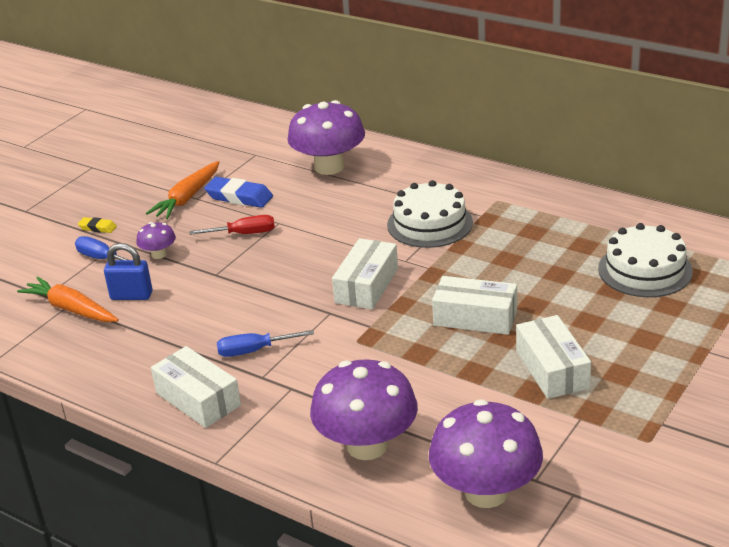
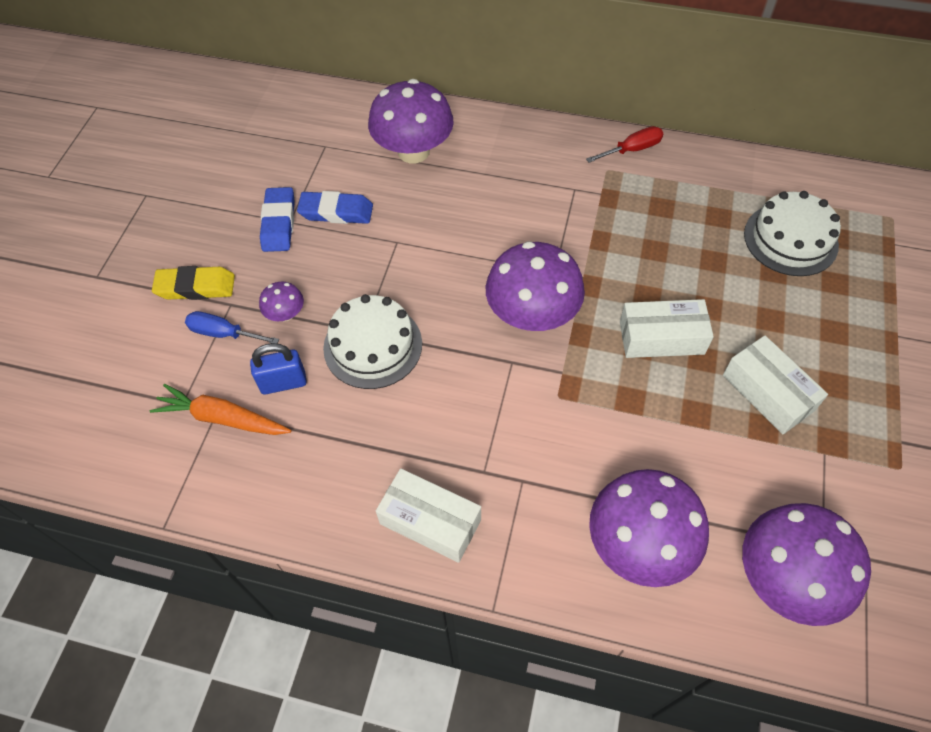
camera: 20 degrees left, 25 degrees up
yellow eraser [78,217,117,233] -> yellow eraser [152,266,235,300], size x1.84
orange carrot [146,161,220,219] -> blue eraser [260,187,295,252]
red screwdriver [189,215,275,235] -> red screwdriver moved to [586,126,663,163]
blue screwdriver [217,330,314,357] -> none
white box [332,238,398,309] -> purple mushroom [486,241,585,331]
white cake [387,180,473,248] -> white cake moved to [323,294,422,389]

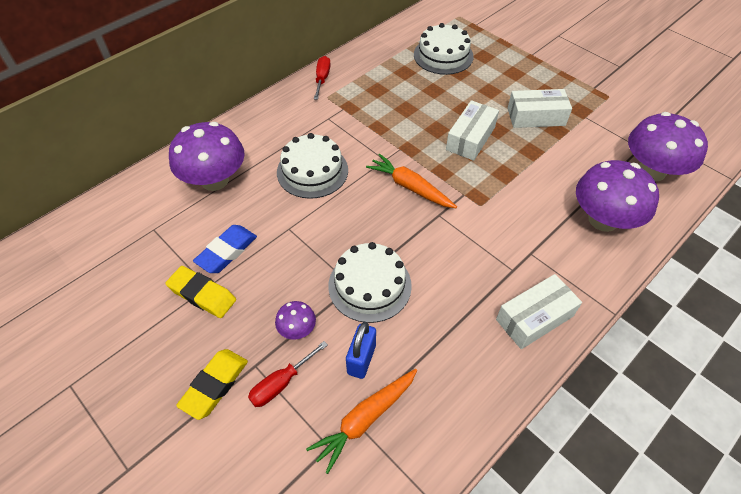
camera: 60 degrees left, 5 degrees down
blue screwdriver [185,311,279,344] -> red screwdriver [248,341,328,407]
blue eraser [260,187,295,252] -> yellow eraser [165,266,236,318]
purple mushroom [486,241,585,331] -> orange carrot [366,154,457,208]
none -> white cake [277,133,348,199]

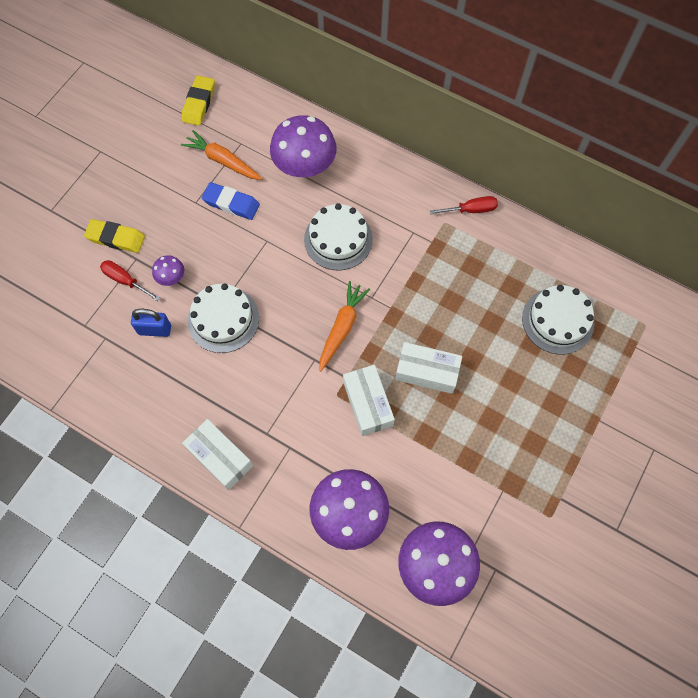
camera: 75 degrees right, 15 degrees up
yellow eraser [165,266,236,318] -> yellow eraser moved to [182,76,215,126]
orange carrot [306,369,417,474] -> orange carrot moved to [181,130,263,180]
white box [507,89,572,128] -> white box moved to [343,365,395,436]

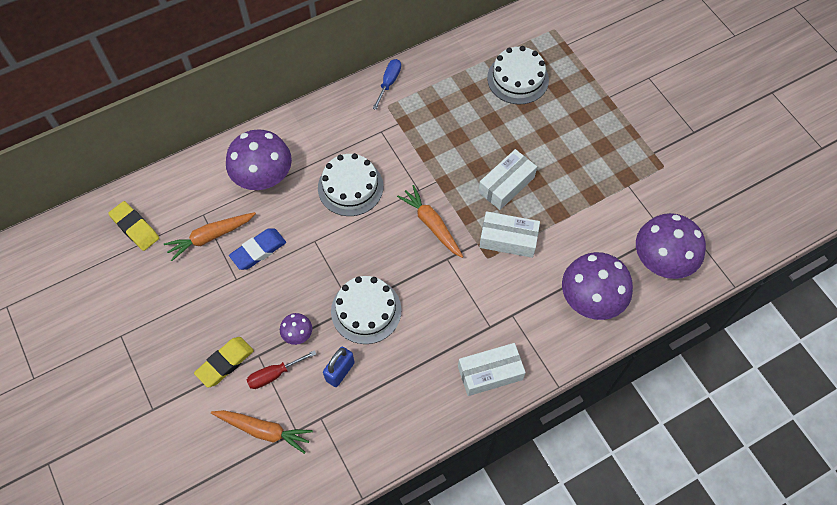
camera: 60 degrees left, 5 degrees down
red screwdriver [430,196,498,214] -> blue screwdriver [372,59,401,110]
none -> orange carrot [211,410,313,454]

